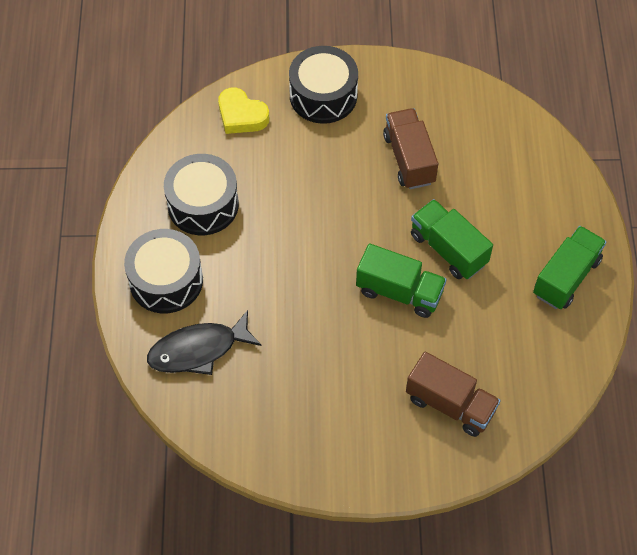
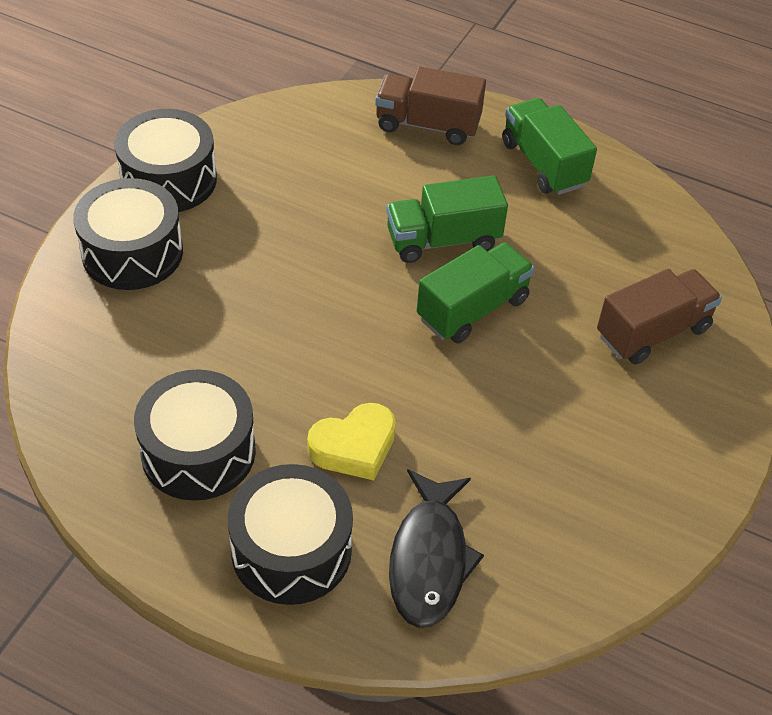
camera: 65 degrees left, 10 degrees down
yellow heart [218,88,269,134] -> yellow heart moved to [307,403,396,480]
brown truck [383,108,438,189] -> brown truck moved to [375,66,486,145]
none -> black drum [114,109,217,212]

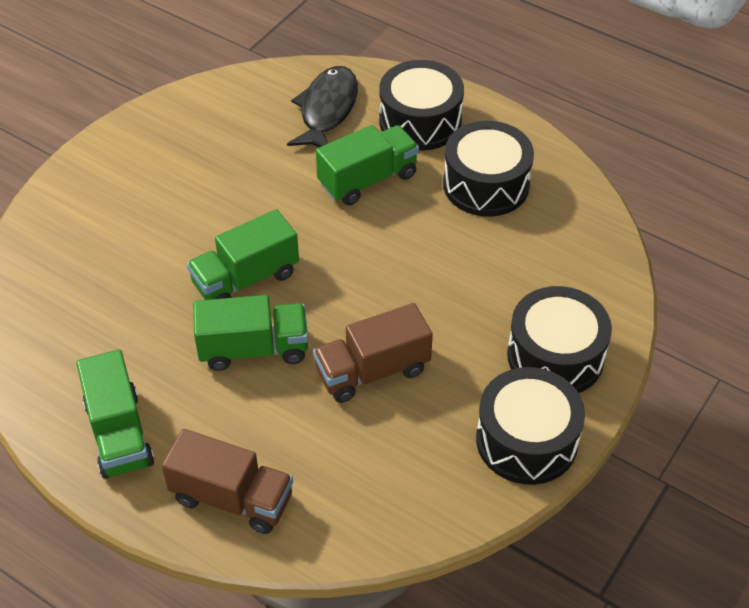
camera: 170 degrees left, 0 degrees up
yellow heart [307,403,396,480] -> green truck [316,125,419,205]
brown truck [597,269,722,364] -> brown truck moved to [313,303,433,403]

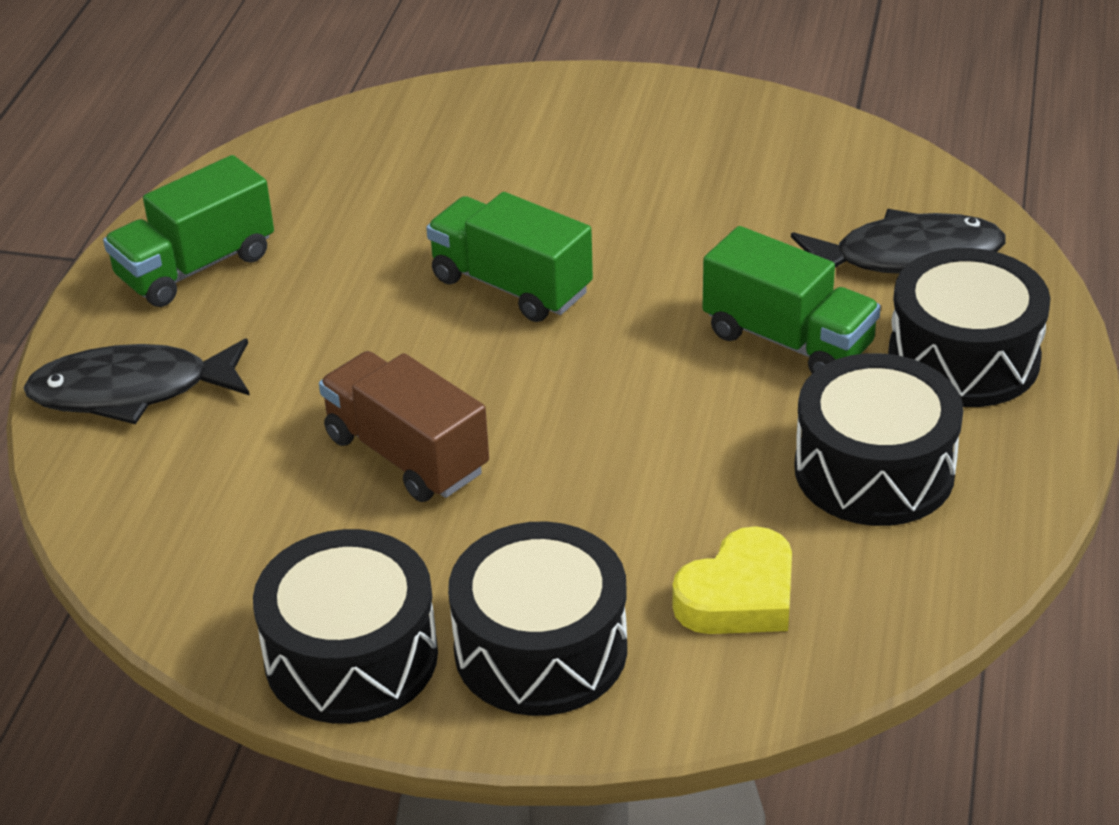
camera: 70 degrees right, 10 degrees down
brown truck [162,429,293,534] -> black fish [23,338,250,424]
green truck [193,295,308,371] -> none
none -> yellow heart [672,526,792,634]

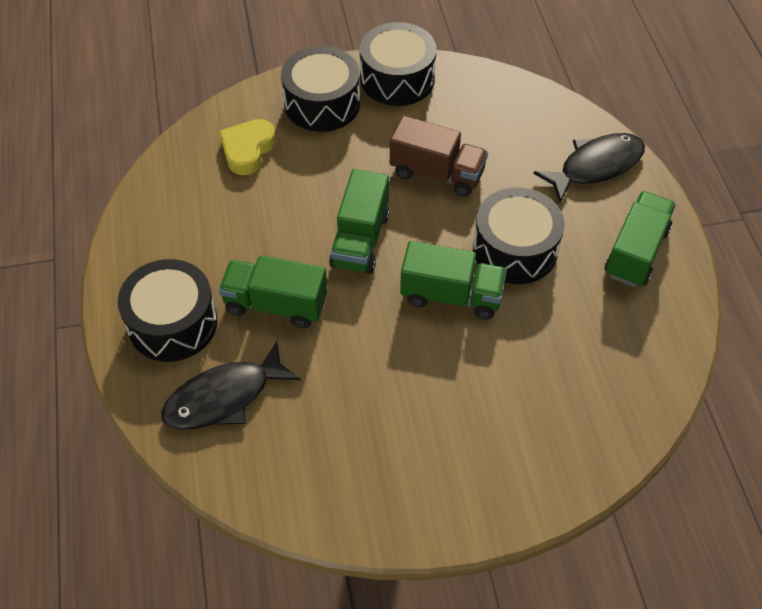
camera: 155 degrees right, 15 degrees up
black drum [794,353,964,526] -> black drum moved to [473,187,565,284]
none -> green truck [329,169,390,274]

